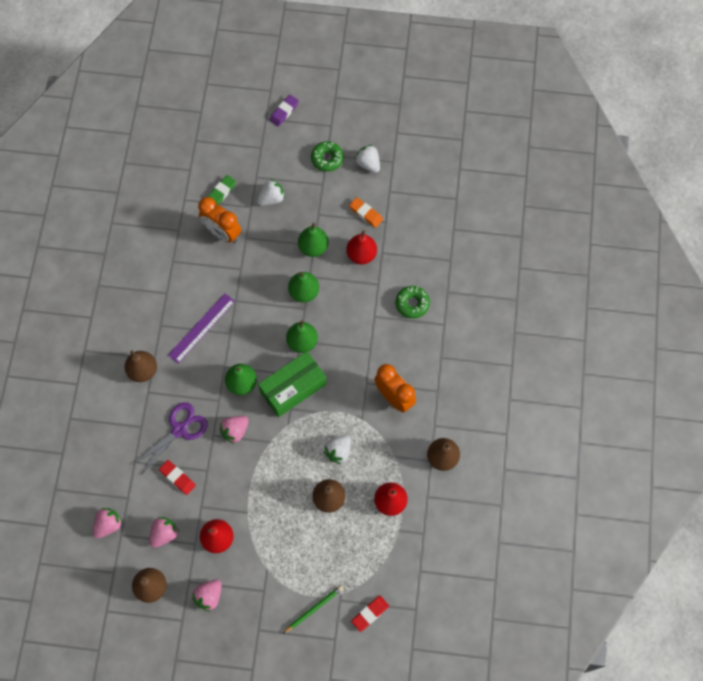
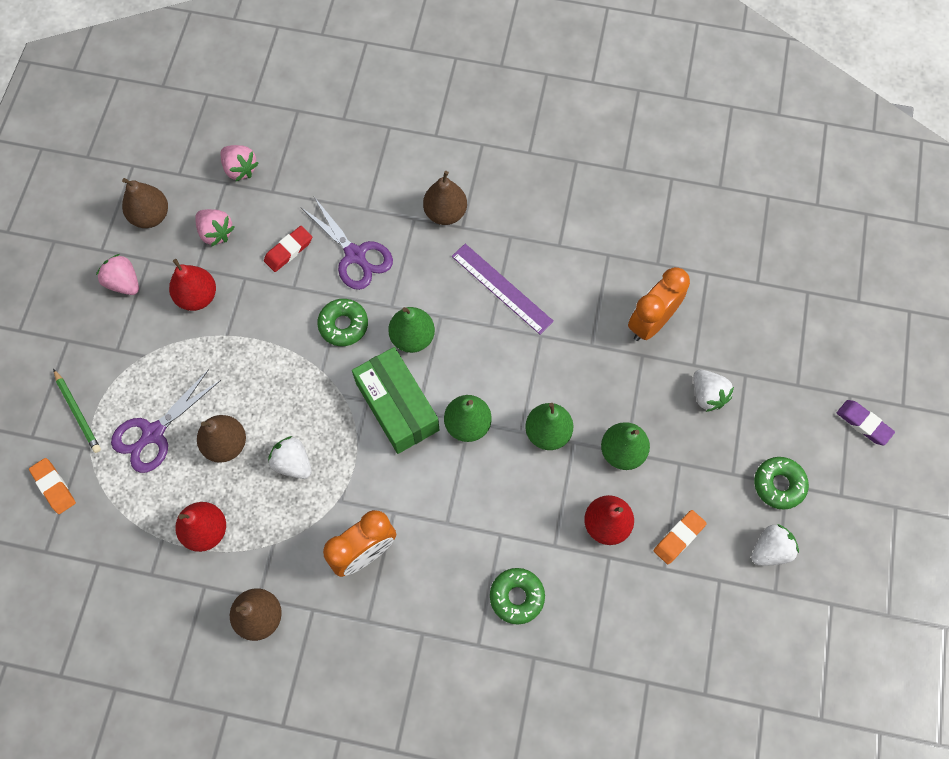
camera: 95 degrees right, 0 degrees up
green eraser [208,175,236,205] -> none
pink strawberry [219,416,249,444] -> green donut [317,299,368,346]
red eraser [351,596,389,632] -> orange eraser [29,458,76,514]
none -> purple scissors [111,369,221,473]

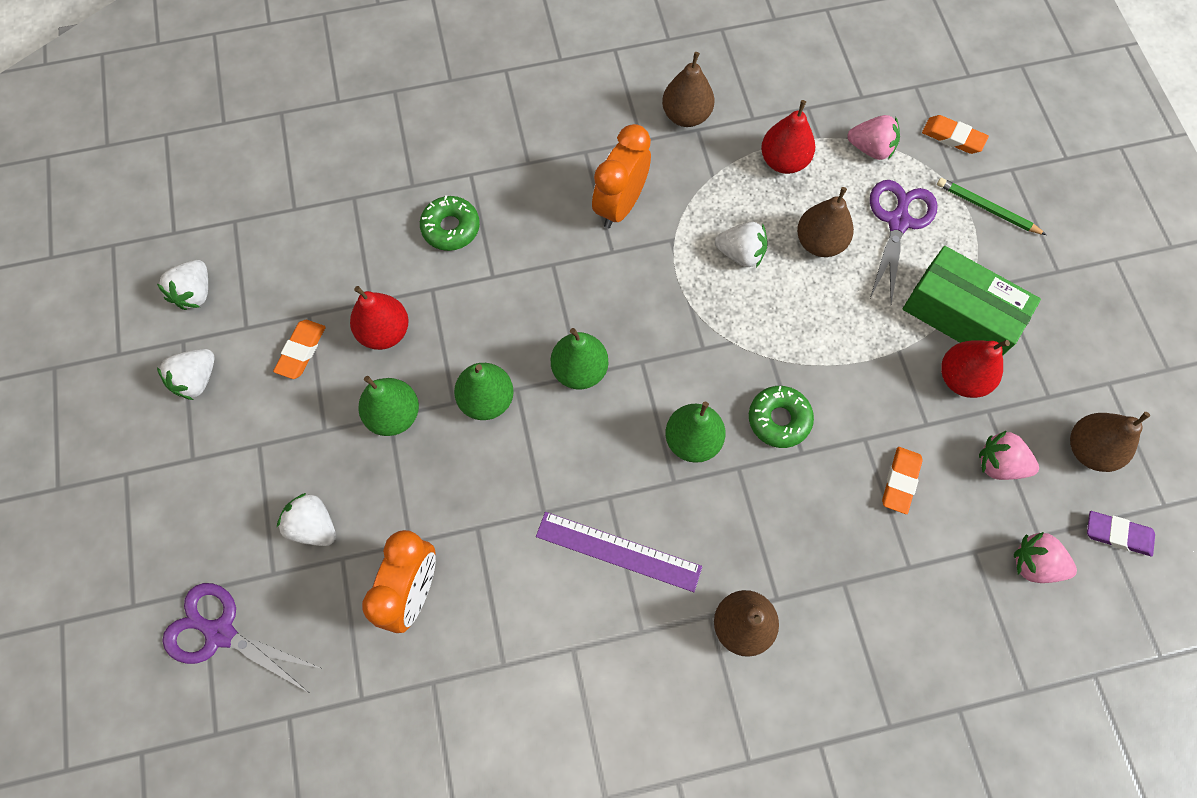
camera: 155 degrees right, 0 degrees up
pink strawberry [96,254,139,295] -> pink strawberry moved to [847,115,900,160]
red eraser [264,226,312,272] -> orange eraser [882,447,923,514]
purple scissors [302,197,393,290] -> purple scissors moved to [162,583,322,693]
green box [352,347,439,454] -> green box moved to [903,246,1041,356]
green donut [754,457,809,510] -> none
purple eraser [837,400,895,445] -> purple eraser moved to [1087,511,1155,556]
none -> white strawberry [157,260,208,310]

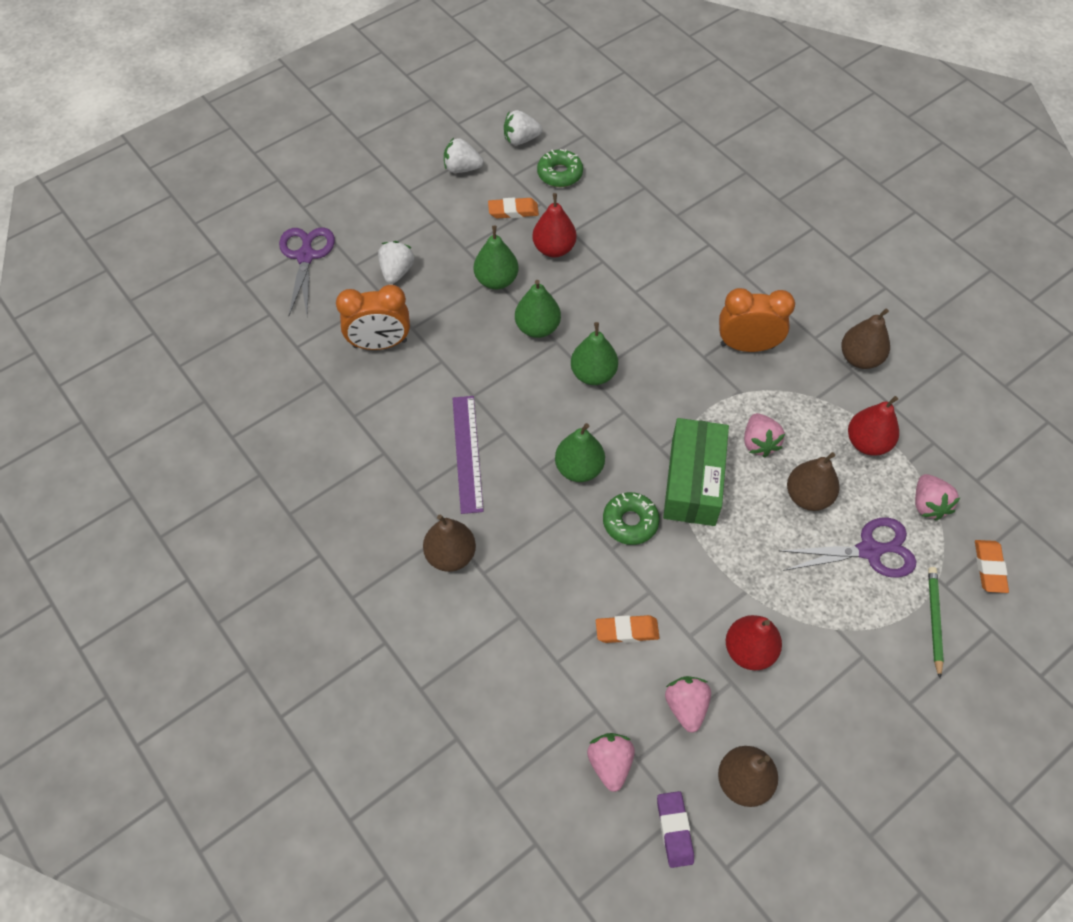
camera: 65 degrees right, 10 degrees down
green donut [420,195,480,251] -> green donut moved to [537,149,583,187]
white strawberry [715,222,768,268] -> pink strawberry [744,413,785,457]
green box [903,246,1041,356] -> green box moved to [663,418,729,526]

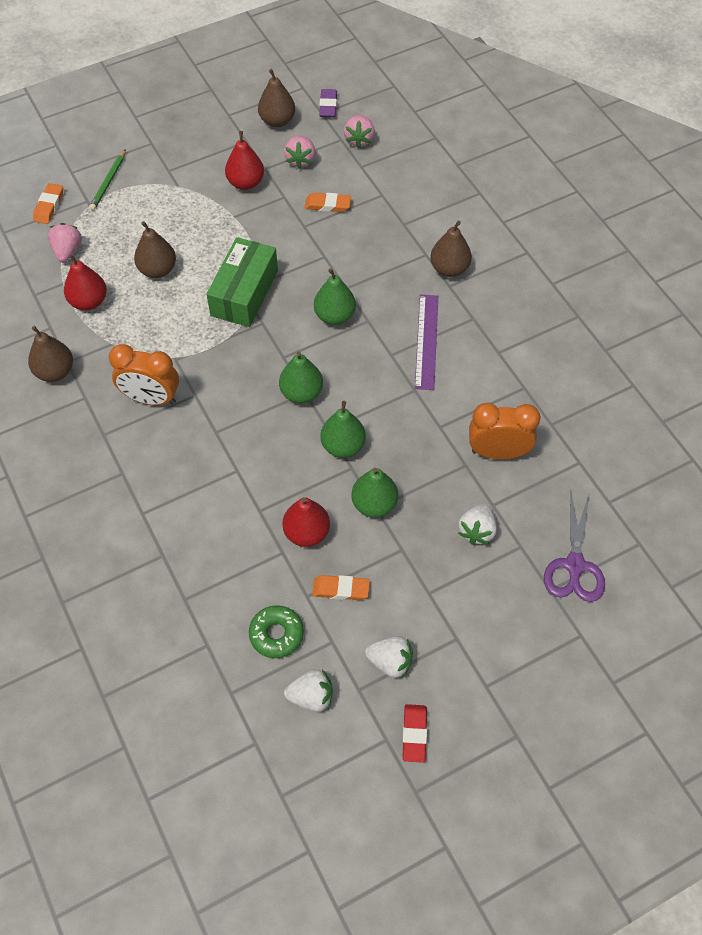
camera: 170 degrees left, 0 degrees up
green donut [603,492,660,545] -> none
pink strawberry [744,413,785,457] -> none
purple scissors [780,517,917,578] -> none
none -> red eraser [403,704,427,763]

